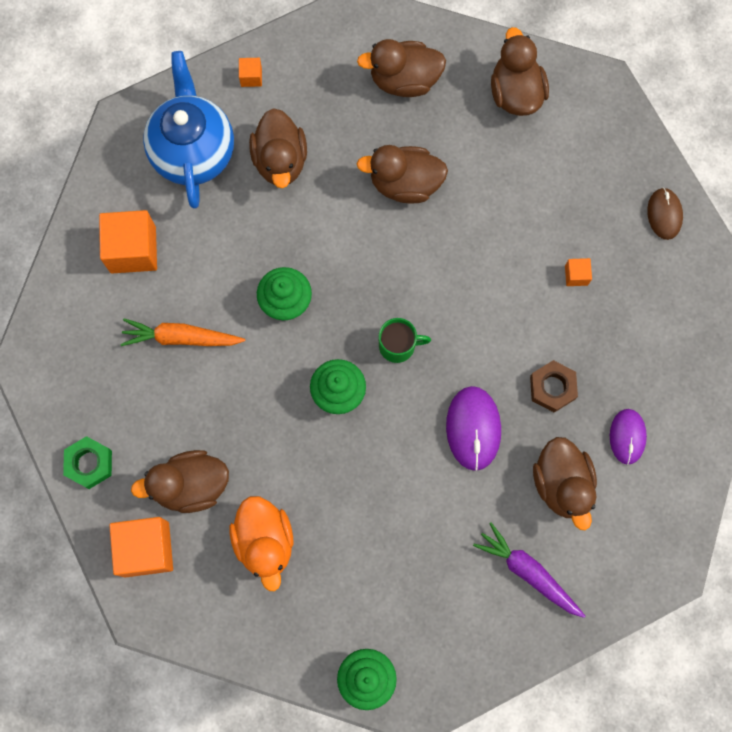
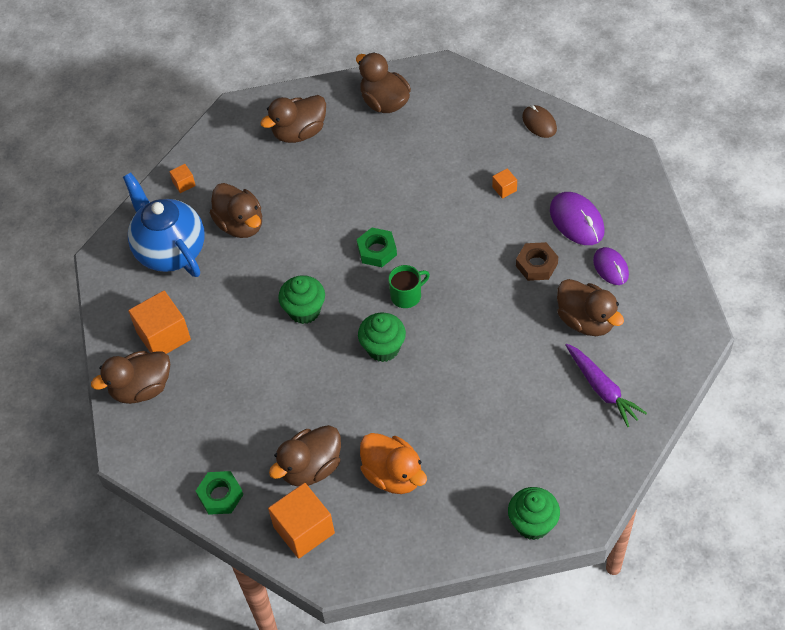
camera: 25 degrees left, 20 degrees down
orange carrot [120,318,245,346] -> none
brown duck [357,145,448,204] -> brown duck moved to [91,351,170,404]
purple mouse [446,386,501,471] -> purple mouse moved to [550,192,605,245]
purple carrot [473,523,585,618] -> purple carrot turned 135 degrees counterclockwise [565,343,647,427]
none -> green nut [357,228,397,267]

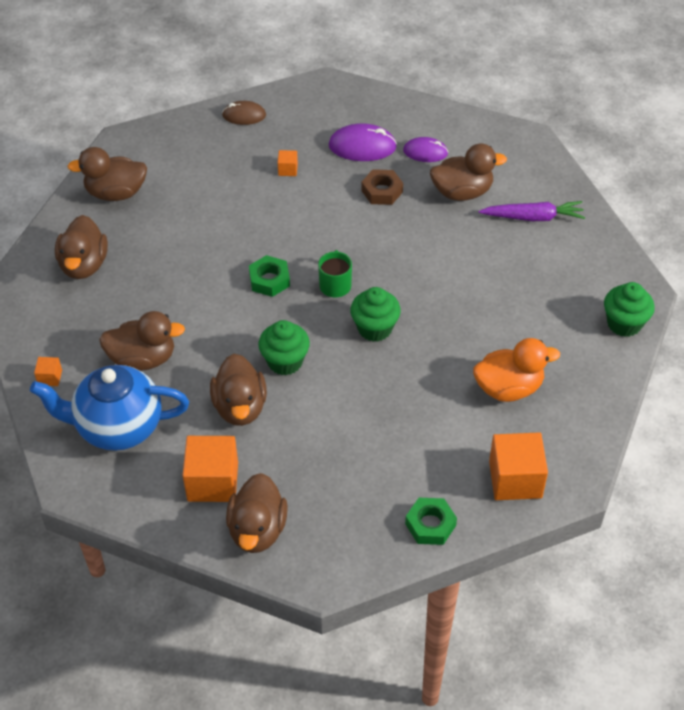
camera: 60 degrees left, 5 degrees down
brown duck [269,425,341,487] -> brown duck moved to [210,354,267,426]

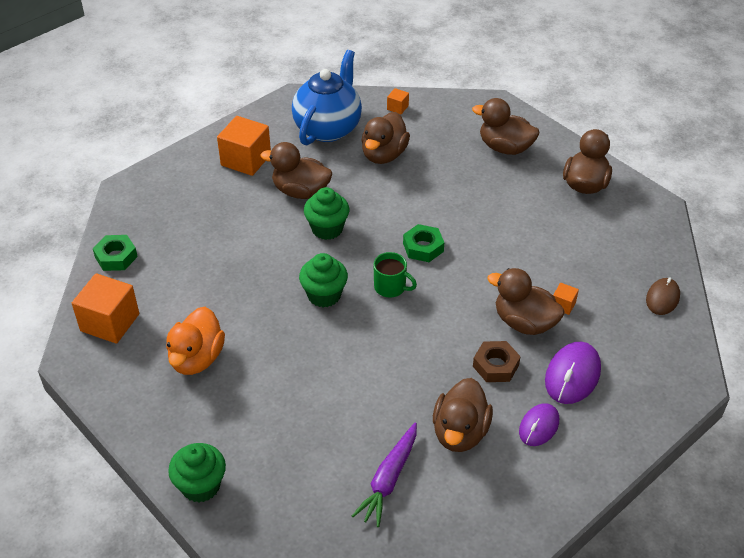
camera: 115 degrees right, 5 degrees down
brown duck [226,473,288,553] -> brown duck moved to [487,268,565,335]

